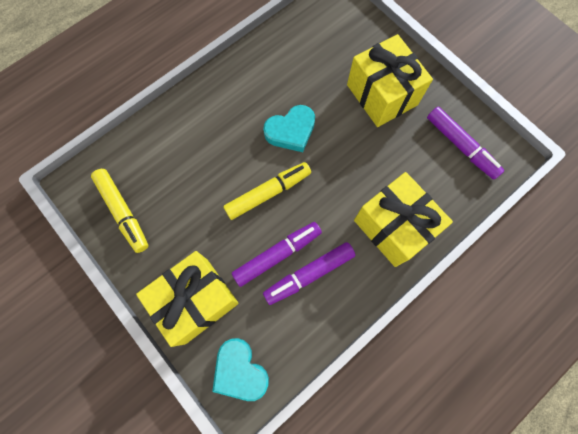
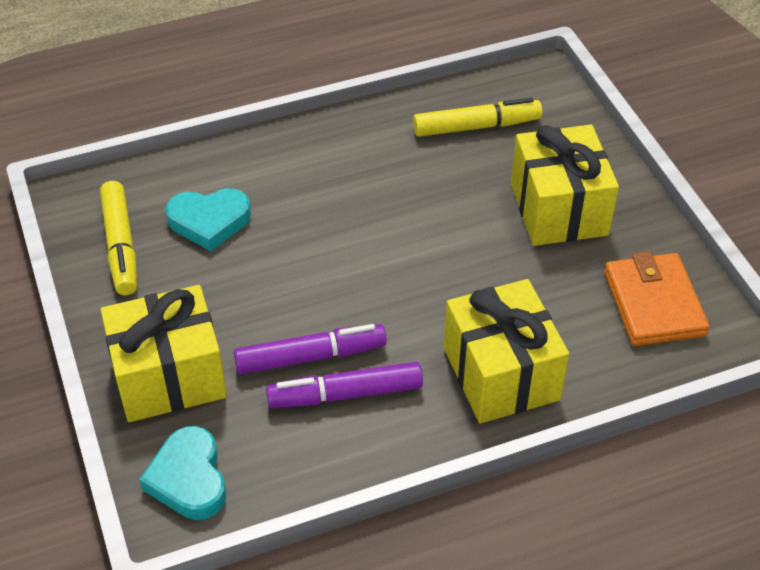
camera: 20 degrees right, 25 degrees down
yellow marker [223,162,311,220] -> yellow marker moved to [413,98,542,137]
turquoise heart [263,105,315,152] -> turquoise heart moved to [166,188,251,251]
purple marker [427,107,504,180] -> orange wallet [604,251,710,346]

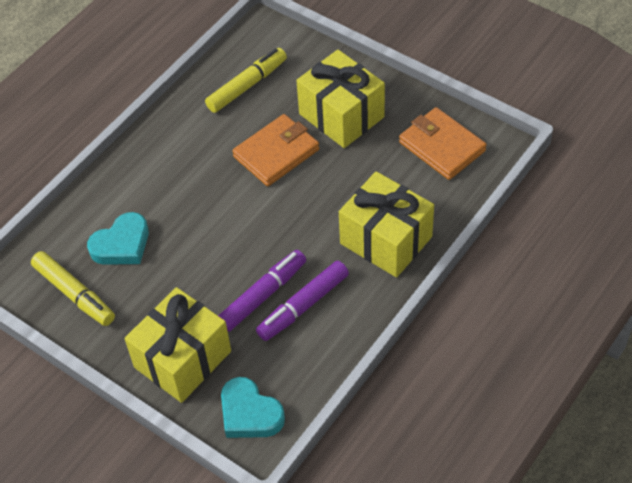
camera: 30 degrees left, 5 degrees up
none -> orange wallet [232,114,319,186]

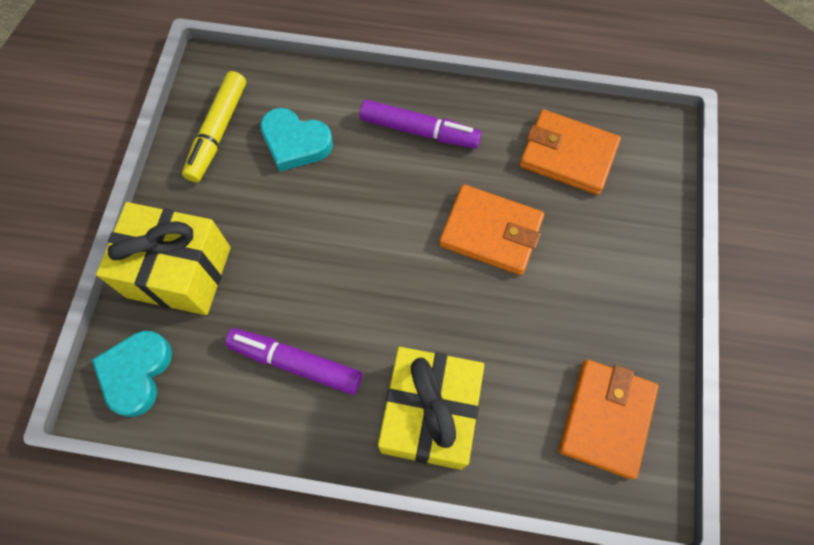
camera: 60 degrees right, 15 degrees up
yellow marker [205,48,287,113] -> orange wallet [519,109,621,195]
purple marker [218,250,306,332] -> purple marker moved to [360,99,482,148]
yellow gift [296,50,385,148] -> none

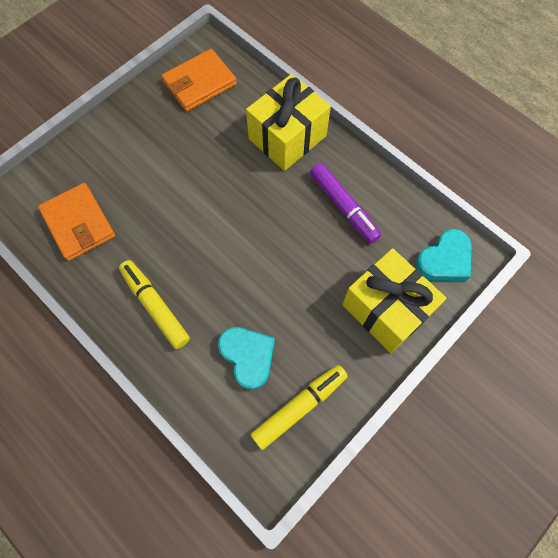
camera: 145 degrees left, 0 degrees up
purple marker [360,99,482,148] -> yellow marker [119,260,190,349]
orange wallet [439,184,544,275] -> none

